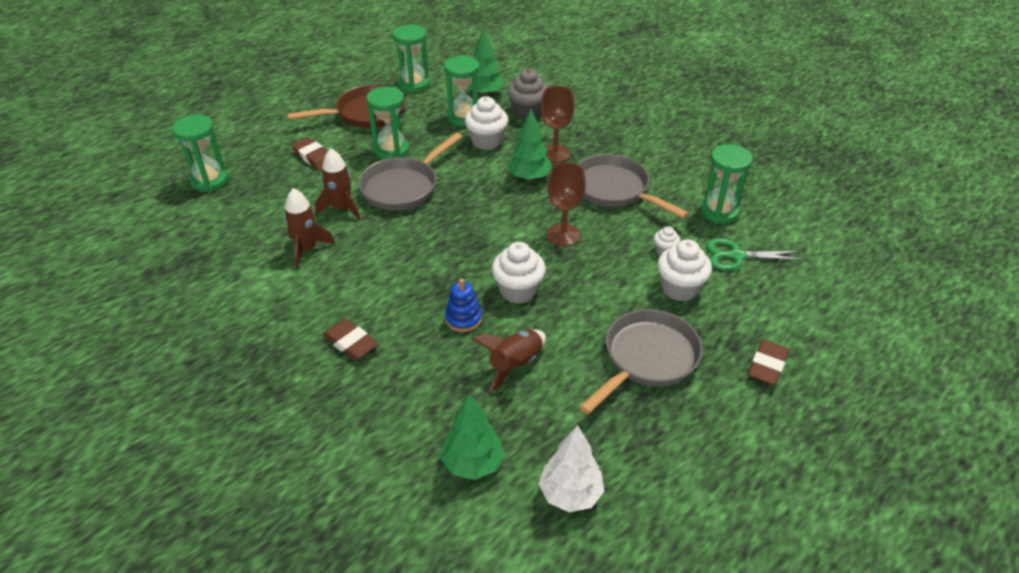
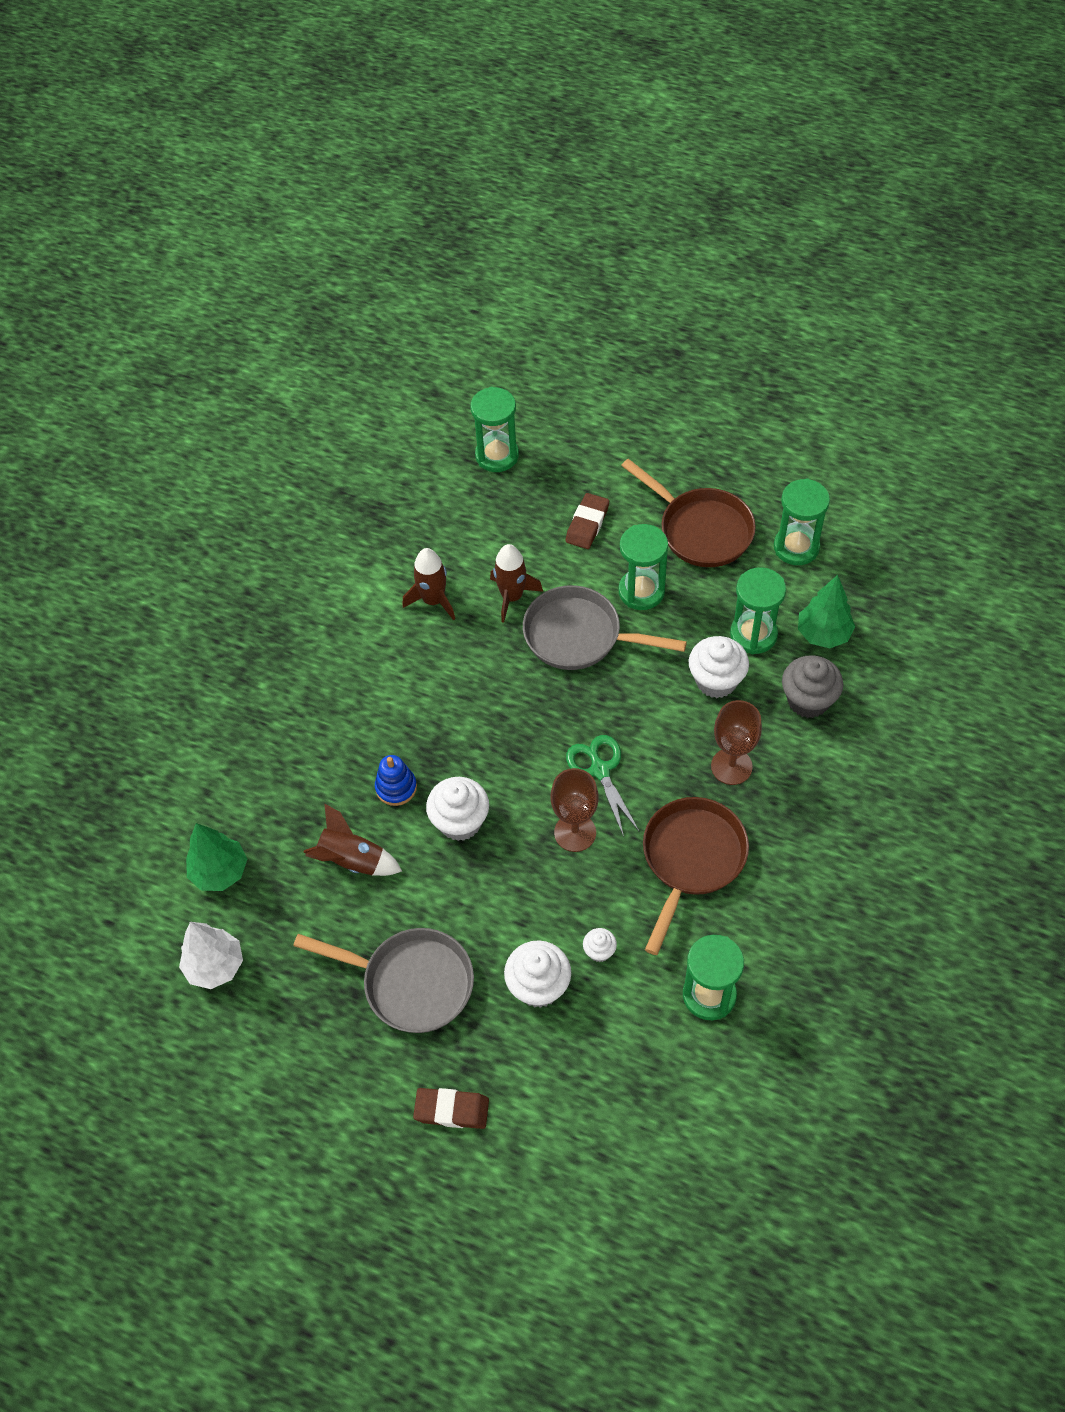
camera: 70 degrees right, 15 degrees up
brown eraser [323,319,378,360] -> none
green tree [508,109,552,181] -> none
grey pan [577,154,689,219] -> brown pan [643,797,749,955]
green scissors [706,238,805,271] -> green scissors moved to [566,735,640,837]

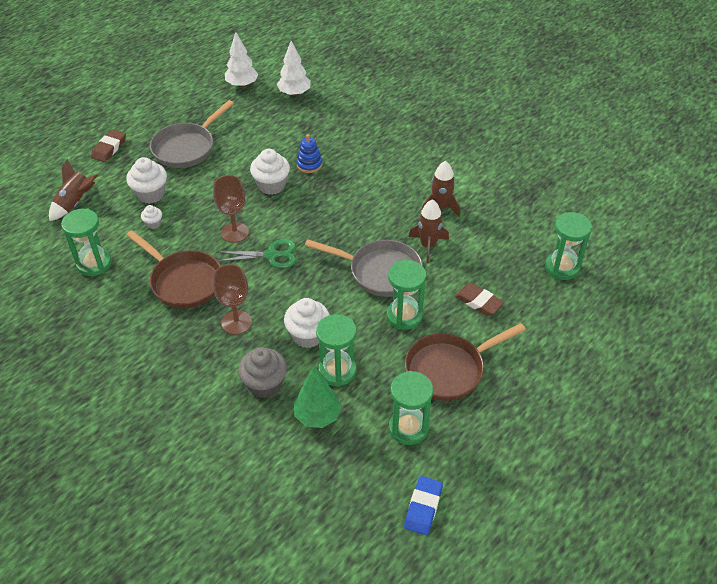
camera: 105 degrees right, 10 degrees down
green tree [186,823,247,891] -> white tree [277,41,311,96]
brown rocket [303,803,402,876] -> brown rocket moved to [49,159,98,221]
grey pan [523,585,687,670] -> grey pan turned 75 degrees clockwise [305,239,423,297]
none -> blue eraser [404,476,443,535]

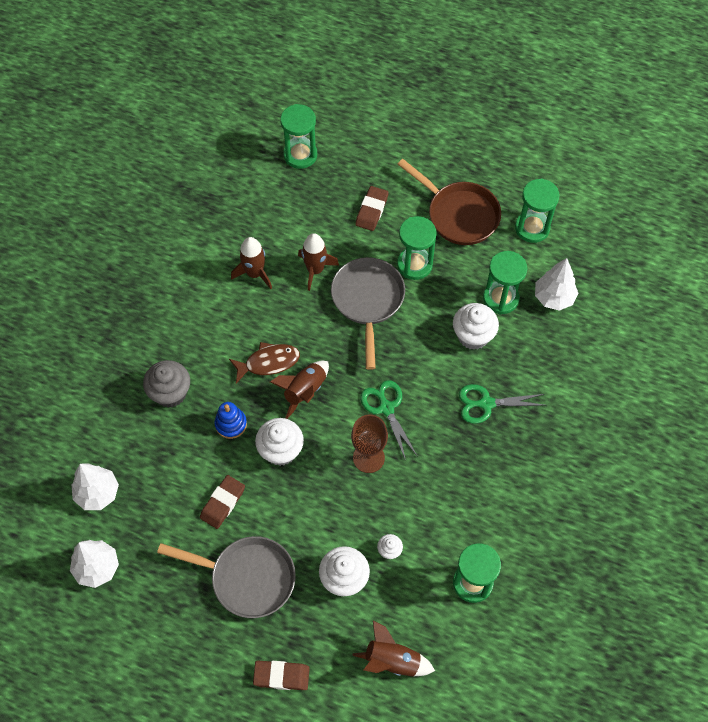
camera: 110 degrees left, 15 degrees up
brown pan [126,230,221,309] -> none
brown goblet [213,264,252,335] -> green scissors [459,384,544,424]
grey cupcake [238,347,287,398] -> grey cupcake moved to [143,360,190,407]
green tree [294,366,342,428] -> white tree [535,258,578,311]
blue eraser [404,476,443,535] -> none
none -> brown eraser [200,475,245,529]
none -> brown fish [229,342,300,383]
none -> brown rocket [270,361,329,419]

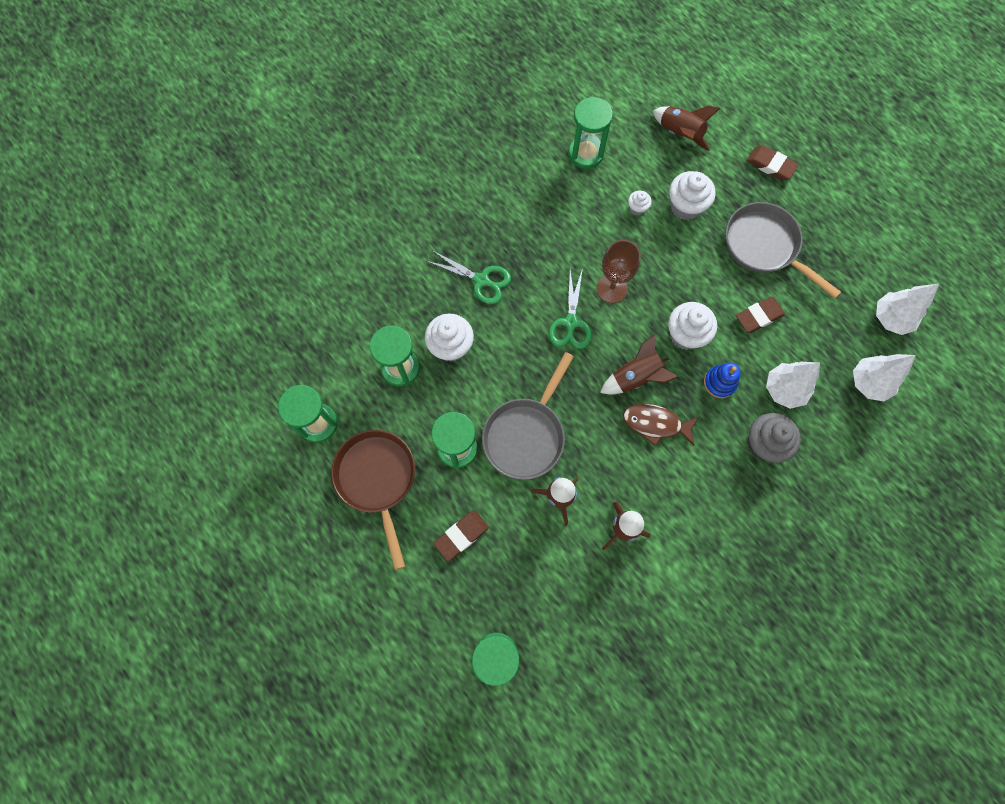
camera: 150 degrees left, 10 degrees up
white tree [535,258,578,311] -> white tree moved to [766,362,820,409]

